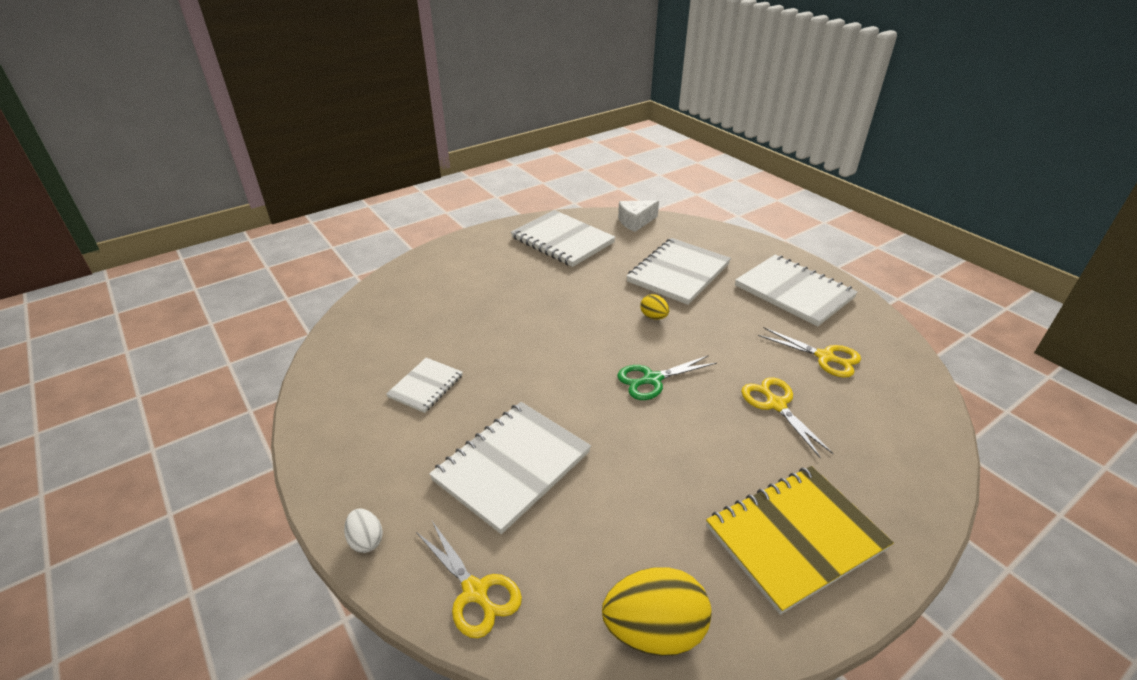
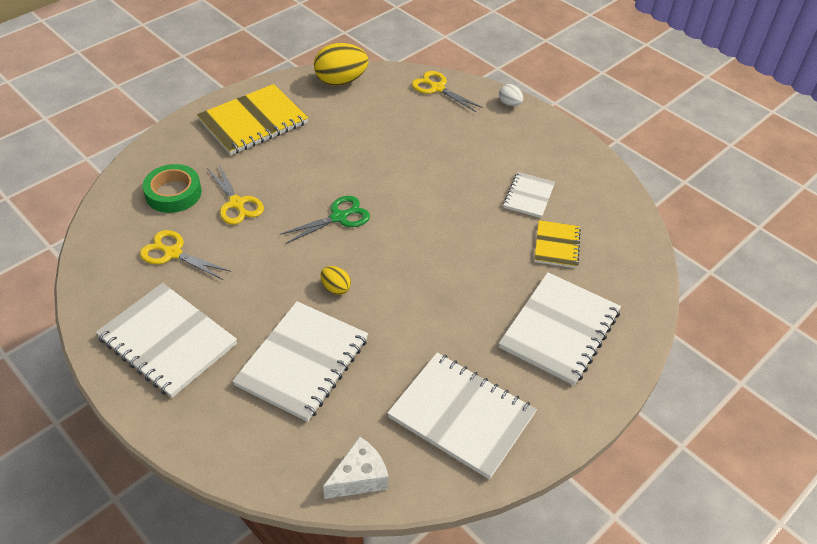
camera: 170 degrees right, 10 degrees up
white notebook [429,402,591,534] -> white notebook moved to [499,272,621,386]
none -> green tape [143,164,202,213]
none -> yellow notebook [534,220,581,268]

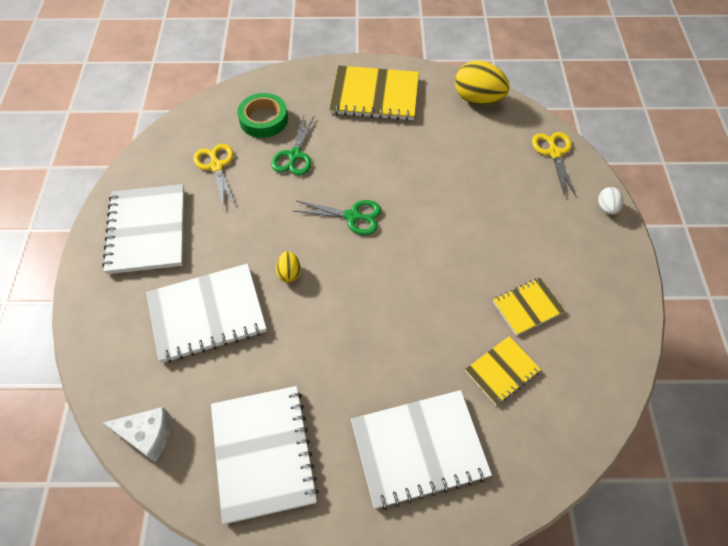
camera: 45 degrees right, 10 degrees up
yellow scissors [207,165,264,225] -> green scissors [271,115,315,176]
white notebook [503,172,555,218] -> yellow notebook [493,278,565,336]

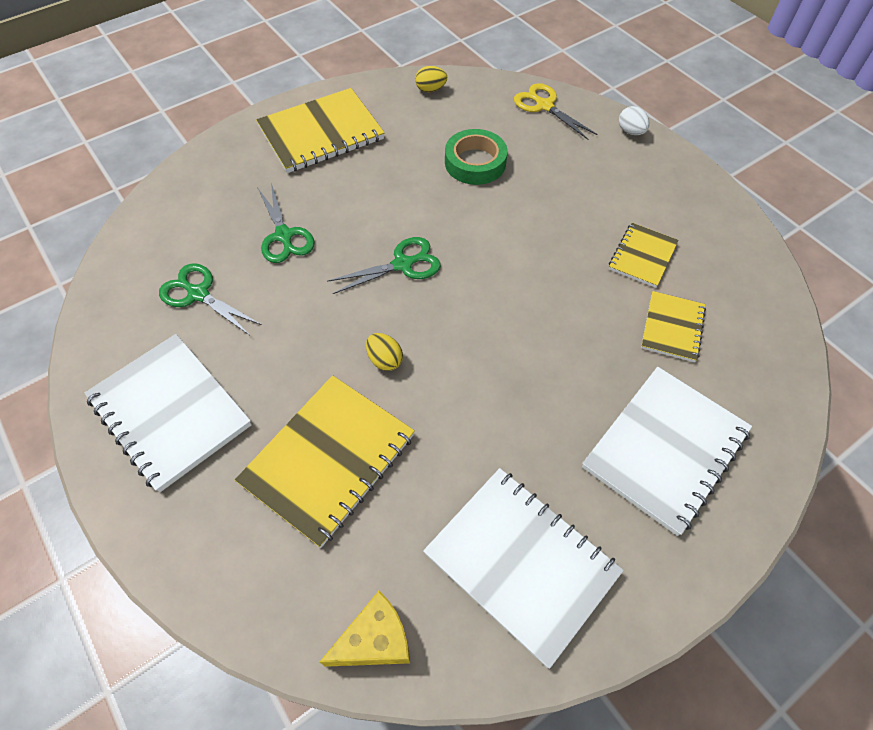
camera: 35 degrees left, 0 degrees up
white cheese [103,407,171,462] -> yellow cheese [320,591,410,667]
white notebook [146,263,267,363] -> yellow notebook [235,375,415,548]
yellow scissors [193,144,236,209] -> green scissors [159,263,262,335]
green tape [237,93,288,138] -> green tape moved to [445,129,508,185]
yellow egg [455,61,510,105] -> yellow egg [415,66,447,92], size x0.50

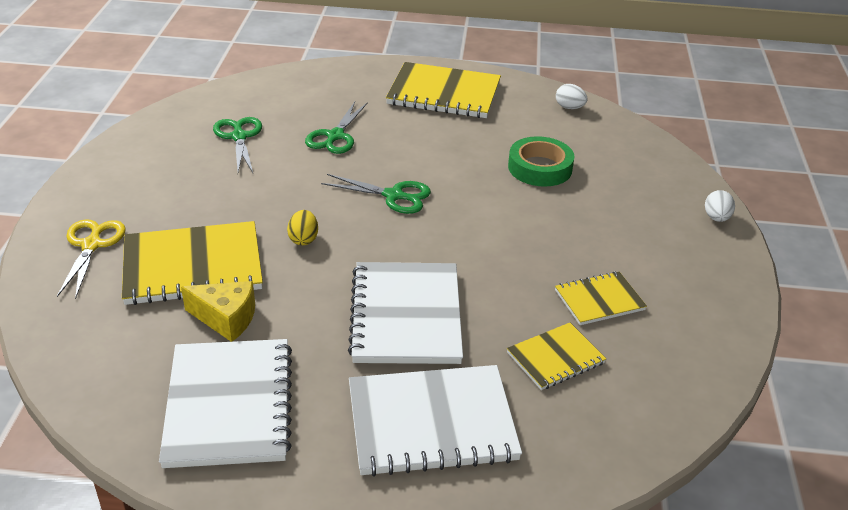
camera: 40 degrees right, 20 degrees down
white notebook [85,334,252,492] -> white notebook moved to [348,262,463,364]
yellow cheese [320,591,410,667] -> yellow cheese moved to [181,281,255,342]
yellow egg [415,66,447,92] -> white egg [556,84,587,109]
yellow scissors [514,83,597,140] -> yellow scissors moved to [57,219,126,299]

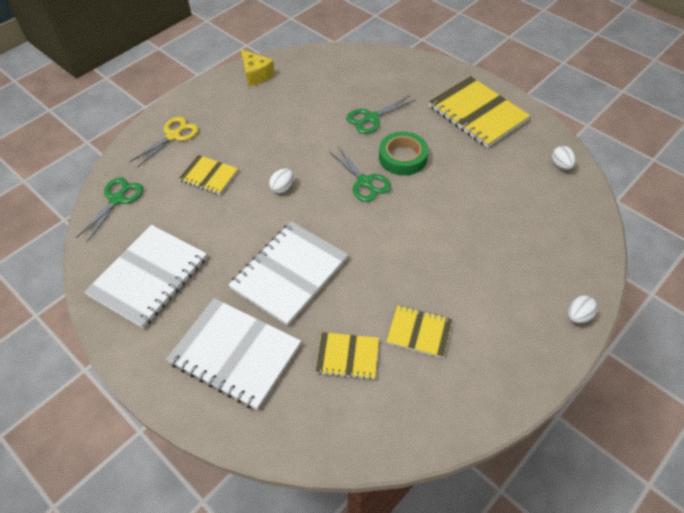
camera: 40 degrees right, 15 degrees up
yellow notebook [122,221,263,305] -> yellow notebook [179,155,238,195], size x0.55
yellow cheese [181,281,255,342] -> yellow cheese moved to [241,49,275,87]
green scissors [213,117,262,173] -> green scissors moved to [76,177,143,242]
yellow egg [287,210,318,245] -> white egg [269,168,294,193]
green tape [508,136,575,187] -> green tape moved to [379,131,428,176]

